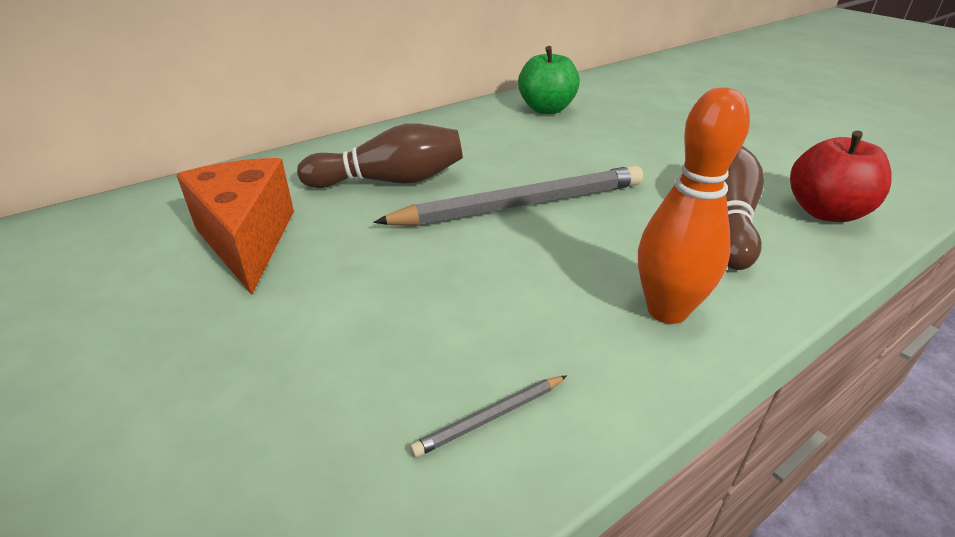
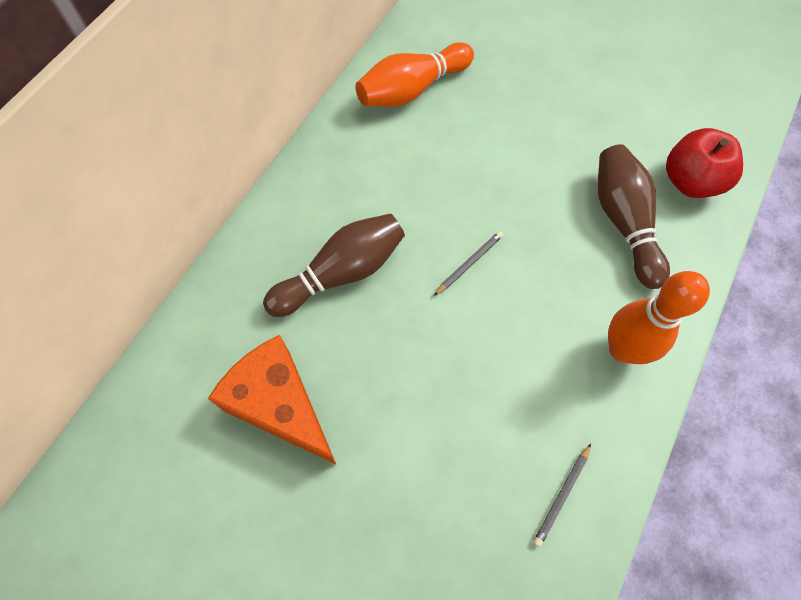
camera: 25 degrees left, 30 degrees up
grey pencil [373,165,643,225] -> grey pencil [434,231,503,296], size x0.40
green apple [518,46,580,114] -> orange bowling pin [356,42,474,107]

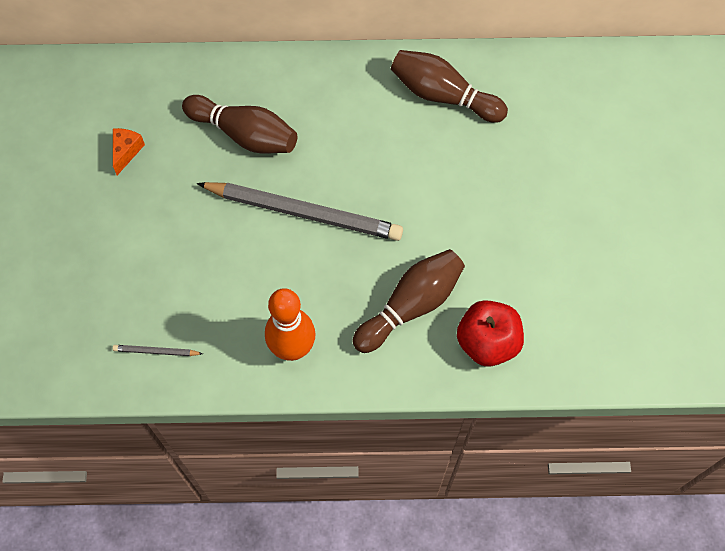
camera: 60 degrees right, 0 degrees up
orange cheese [208,335,336,464] -> orange cheese [113,128,145,175], size x0.46
orange bowling pin [356,42,474,107] -> brown bowling pin [391,50,508,123]
grey pencil [434,231,503,296] -> grey pencil [197,182,403,241], size x2.49

